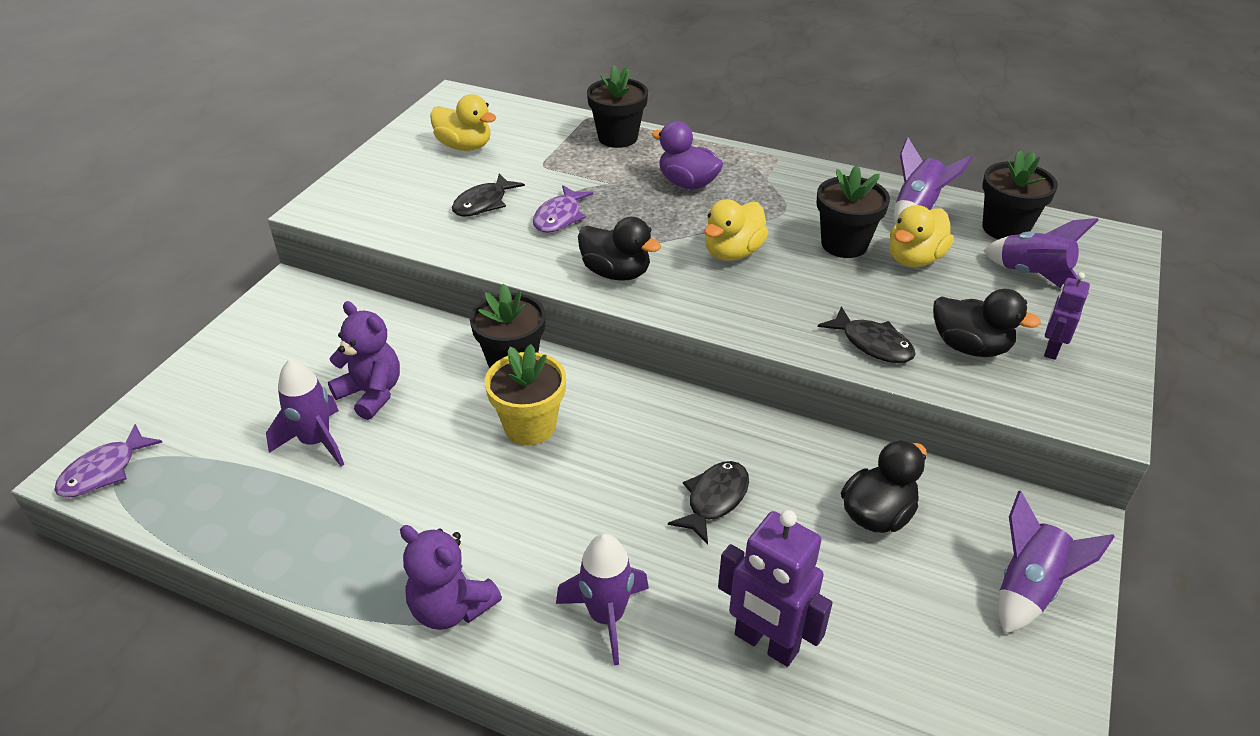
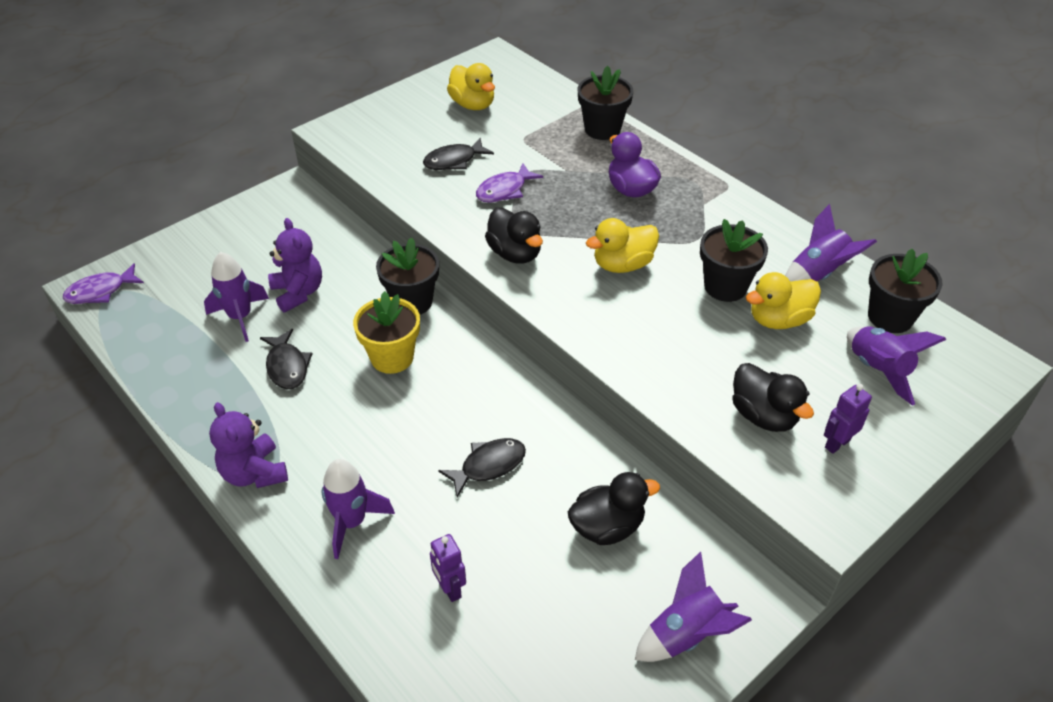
camera: 25 degrees right, 5 degrees up
purple robot [718,510,833,667] -> purple robot [430,534,466,602], size x0.57
black fish [818,306,916,363] -> black fish moved to [260,329,312,389]

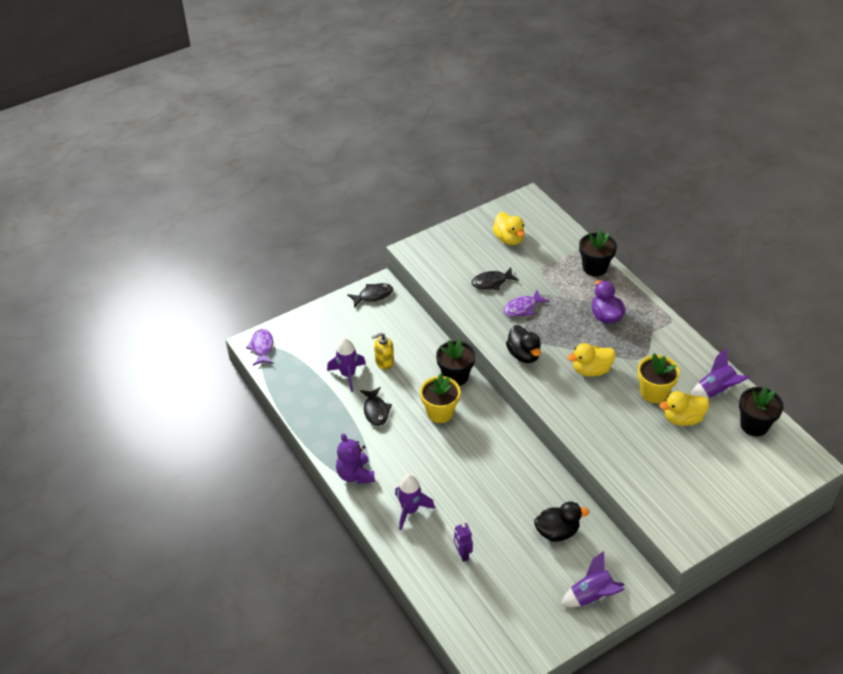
camera: 10 degrees right, 0 degrees up
purple fish [63,263,144,304] -> purple fish turned 105 degrees clockwise [246,329,273,366]
purple teddy bear [268,218,322,312] -> yellow soap dispenser [371,332,394,370]
black fish [438,438,526,498] -> black fish moved to [347,283,393,307]
black flower pot [700,219,768,302] -> yellow flower pot [637,354,680,403]
black duck [732,363,814,432] -> none
purple robot [824,384,872,454] -> none
purple rocket [847,326,946,406] -> none

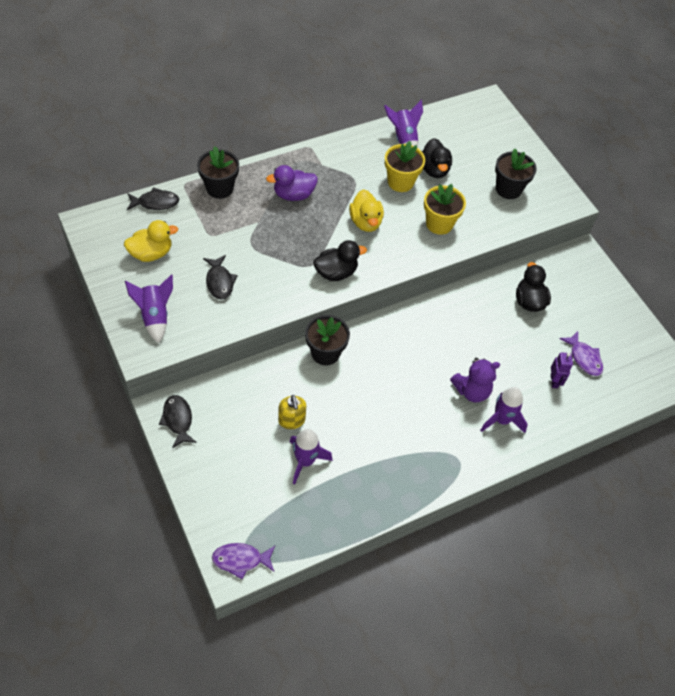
camera: 90 degrees left, 10 degrees up
purple teddy bear [336,433,375,484] -> purple teddy bear moved to [450,358,500,403]
black fish [360,387,392,426] -> black fish moved to [127,187,179,210]
yellow flower pot [420,373,461,423] -> yellow flower pot moved to [424,184,466,235]
purple robot [454,523,473,562] -> purple robot turned 75 degrees counterclockwise [551,352,573,388]
purple fish [504,290,549,317] -> purple fish moved to [560,331,603,376]
purple rocket [561,551,625,607] -> purple rocket moved to [125,274,173,343]
yellow duck [659,391,709,426] -> black duck [422,138,452,178]
black flower pot [739,387,783,436] -> black flower pot moved to [495,148,537,199]

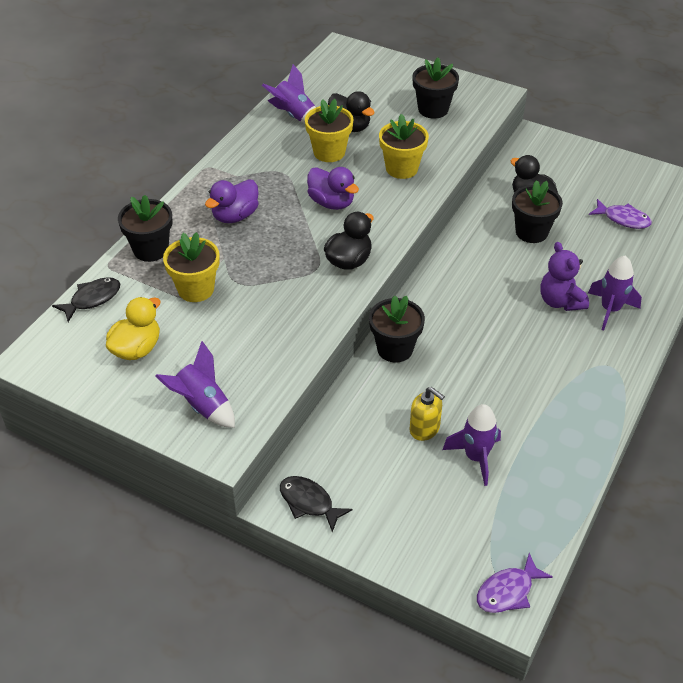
camera: 30 degrees left, 10 degrees down
black fish [203,255,238,299] -> none
yellow duck [349,189,384,232] -> purple duck [307,167,359,210]
purple teddy bear [450,358,500,403] -> purple teddy bear turned 120 degrees clockwise [540,242,589,311]
purple robot [551,352,573,388] -> none
none -> yellow flower pot [163,232,220,302]
none -> black flower pot [512,180,563,243]

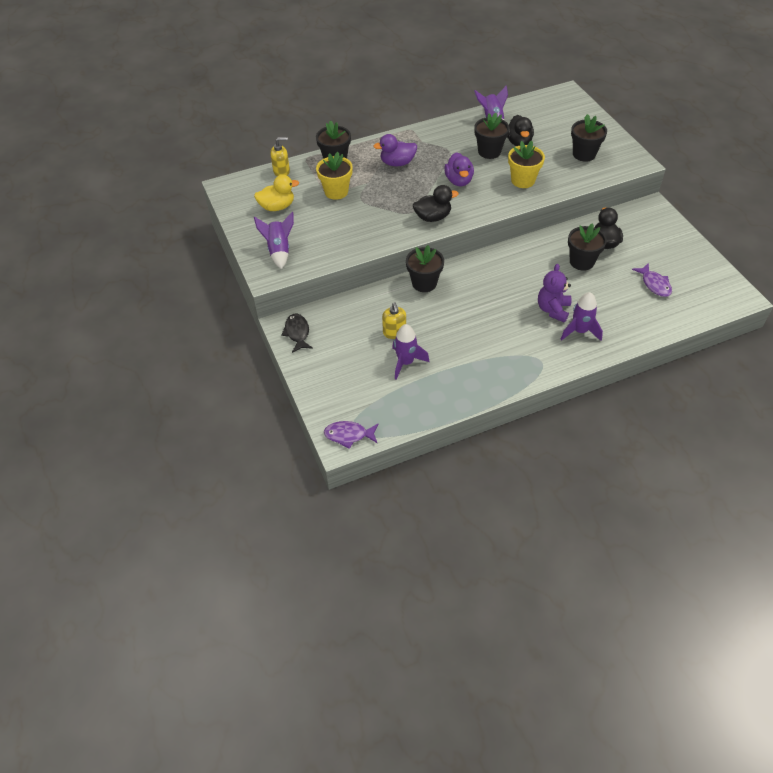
camera: 40 degrees right, 5 degrees up
black fish [52,277,120,322] -> yellow soap dispenser [270,137,290,176]
yellow flower pot [305,99,354,162] -> black flower pot [474,112,509,159]

